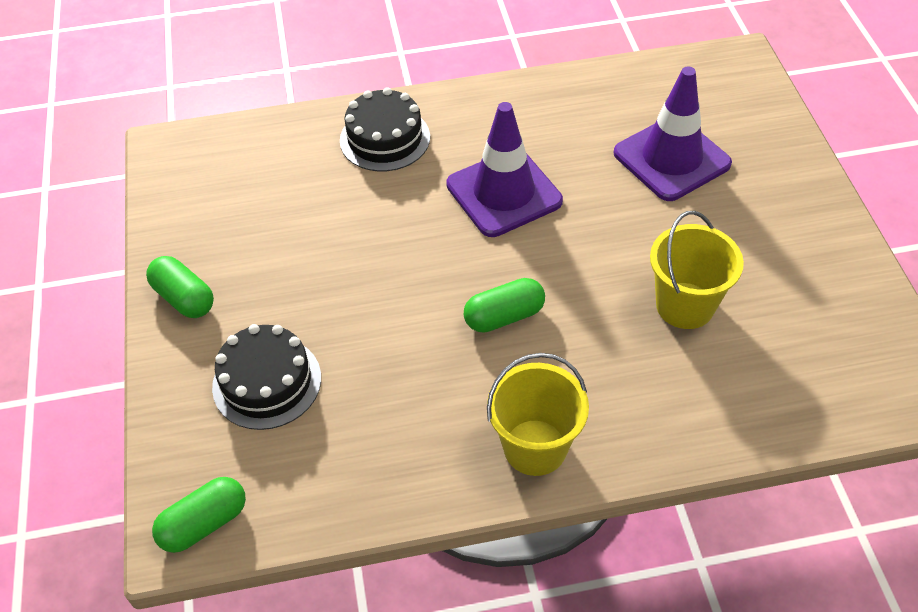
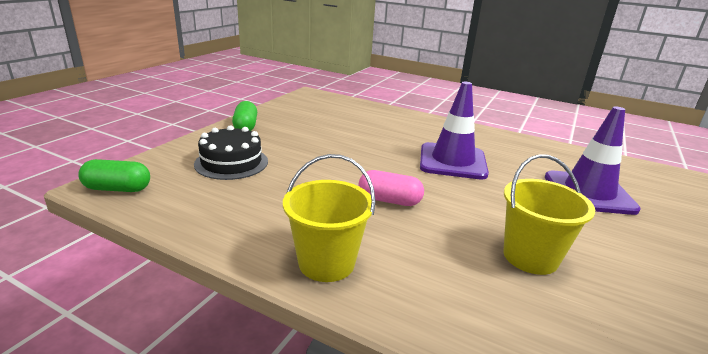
camera: 35 degrees right, 25 degrees down
black cake [340,87,430,171] -> none
green capsule [464,278,545,333] -> pink capsule [359,170,424,206]

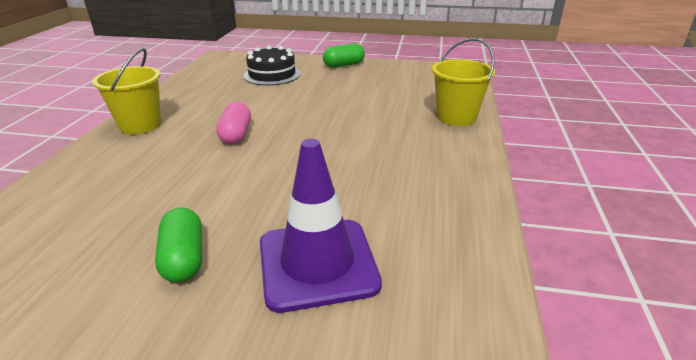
camera: 75 degrees right, 5 degrees up
green capsule [78,159,150,192] -> green capsule moved to [155,208,202,283]
purple traffic cone [420,82,489,180] -> none
yellow bucket [503,154,595,275] -> yellow bucket moved to [432,38,495,126]

